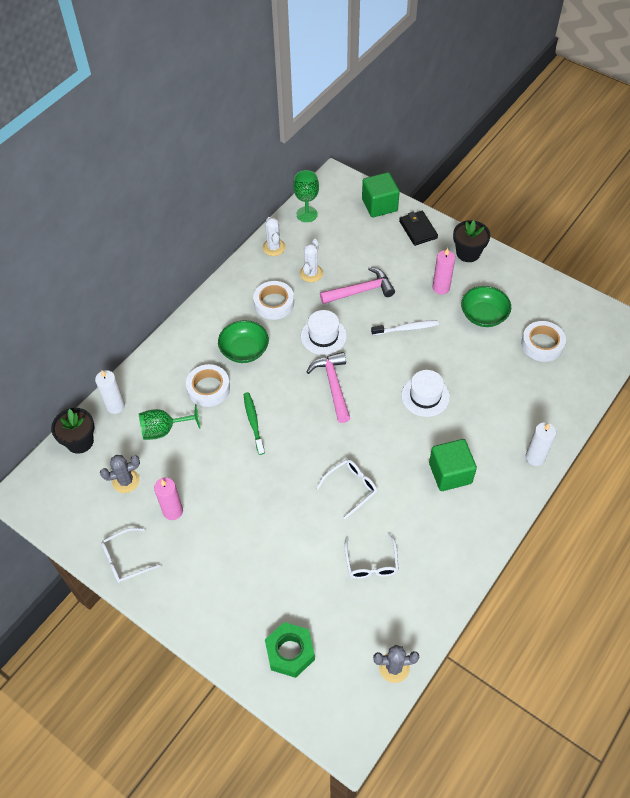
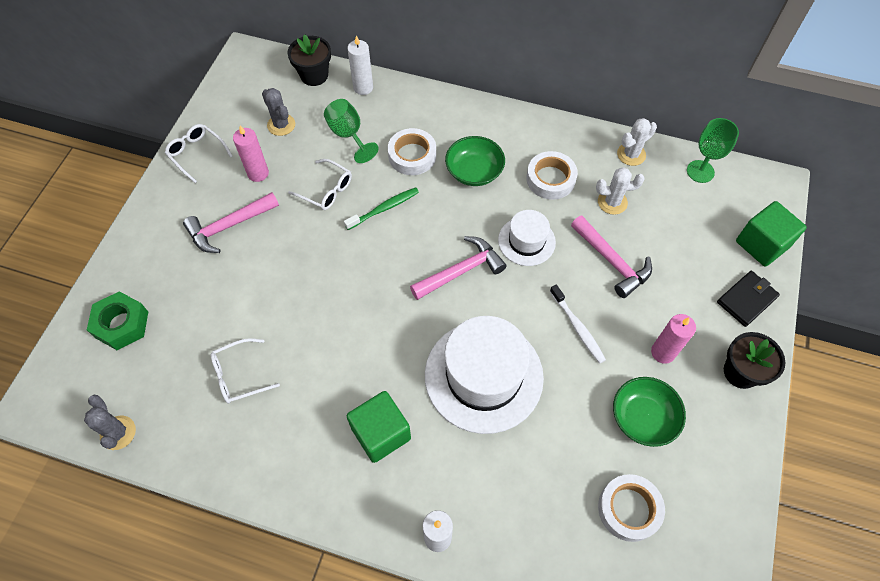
camera: 70 degrees right, 5 degrees up
white glasses [316,459,377,519] -> white glasses moved to [288,159,352,210]
white hat [401,370,450,417] -> white hat [425,316,544,434], size x1.87
none -> pink hammer [183,192,279,253]

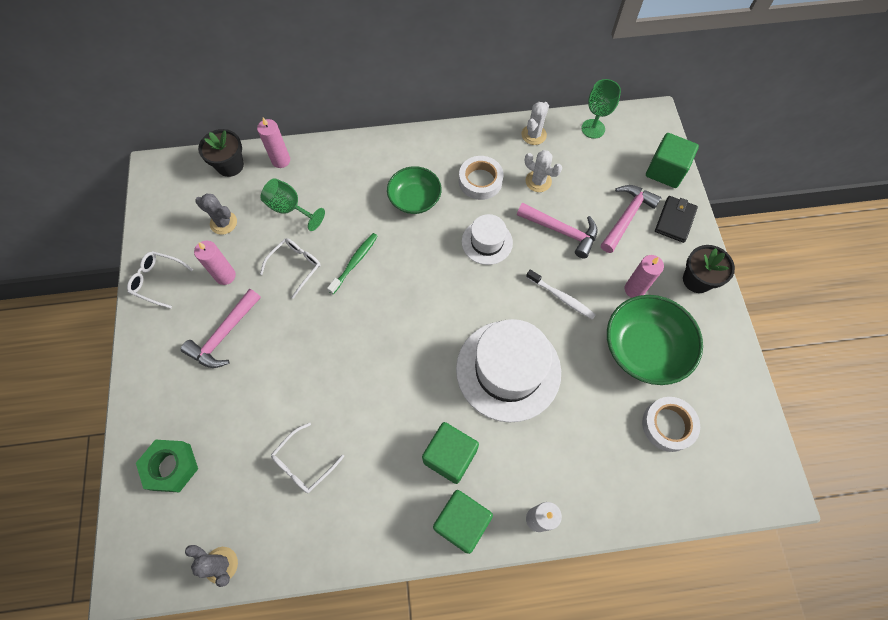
camera: 25 degrees left, 5 degrees up
white glasses [288,159,352,210] -> white glasses turned 60 degrees counterclockwise [260,238,321,299]
white candle [347,35,373,95] -> pink candle [257,117,290,168]
white tape [388,128,436,175] -> none
pink hammer [410,236,507,300] -> pink hammer moved to [601,185,662,253]
white cactus [596,167,645,215] -> white cactus turned 60 degrees clockwise [525,150,562,192]
green bowl [613,377,686,447] -> green bowl [607,295,703,385], size x1.54
none -> green cube [433,490,493,554]

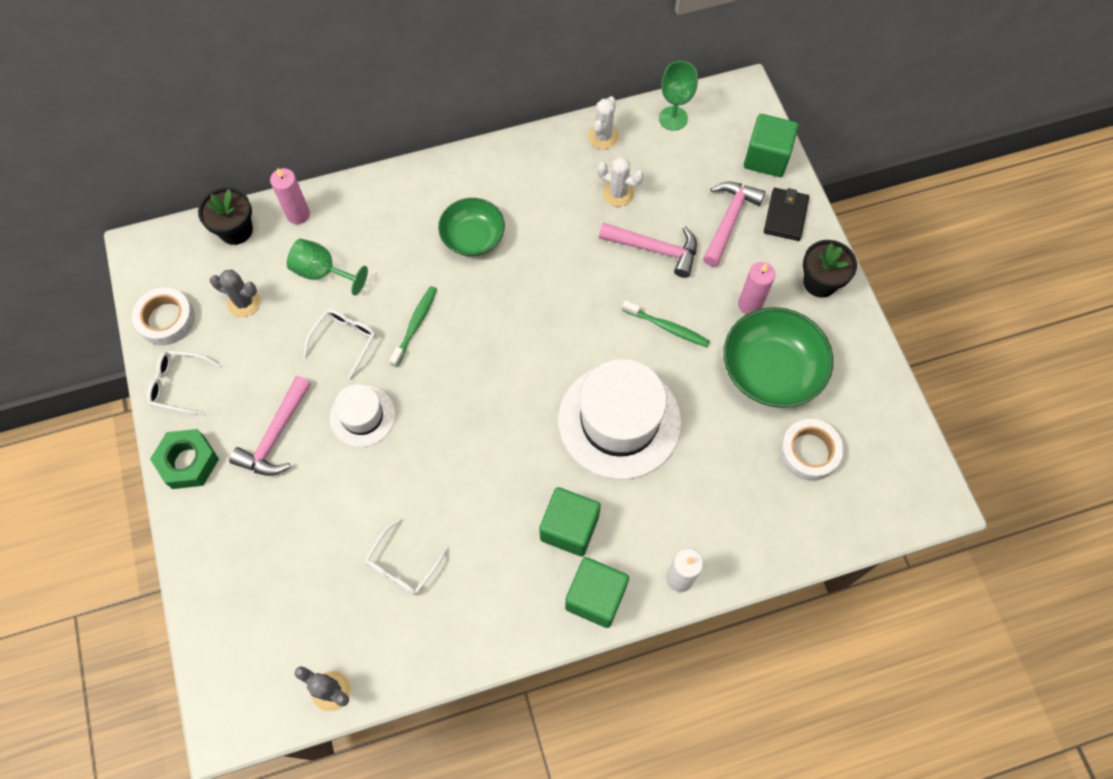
camera: 10 degrees left, 0 degrees up
green nut [136,440,198,493] -> green nut moved to [150,429,219,489]
pink candle [194,241,236,285] -> none
white tape [459,156,503,200] -> white tape moved to [132,288,195,345]
white hat [462,214,513,265] -> white hat moved to [330,384,395,447]
white toothbrush [526,269,596,320] -> green toothbrush [622,300,710,347]

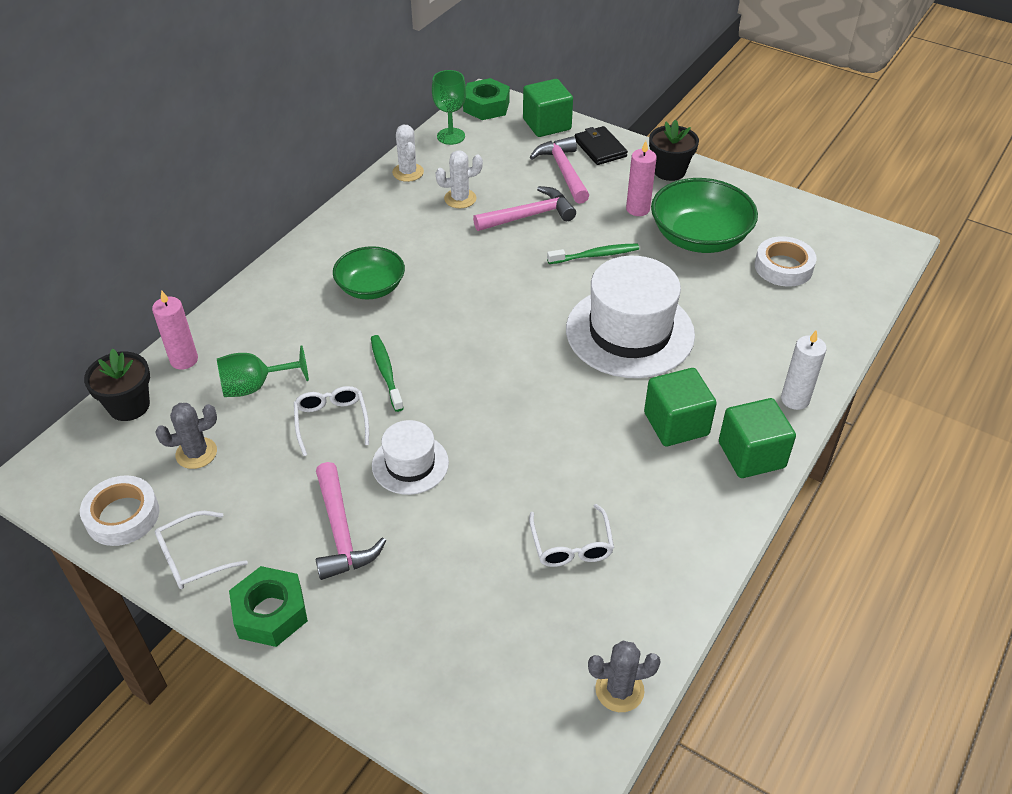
camera: 40 degrees left, 20 degrees down
none -> green nut [463,78,510,120]

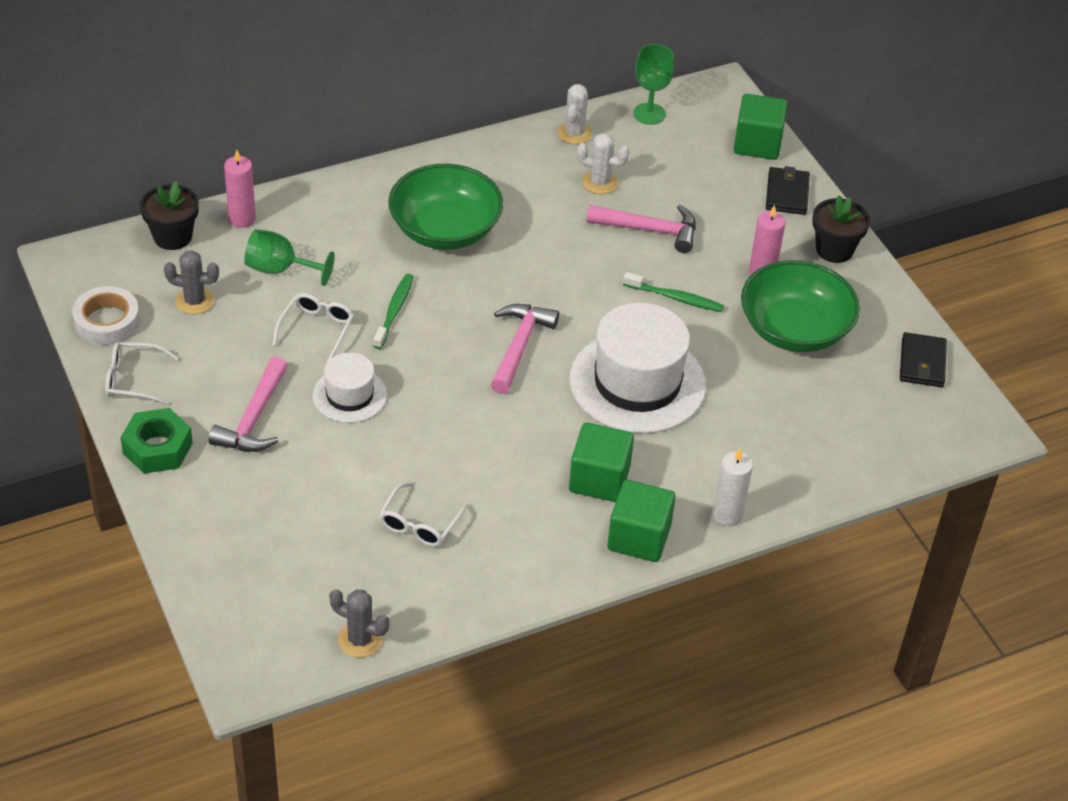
camera: 30 degrees right, 0 degrees up
green bowl [333,246,405,299] -> green bowl [388,163,503,250], size x1.54
green nut [463,78,510,120] -> none
pink hammer [530,136,589,204] -> pink hammer moved to [490,304,559,394]
white tape [755,236,816,287] -> none
none -> black wallet [900,332,947,387]

